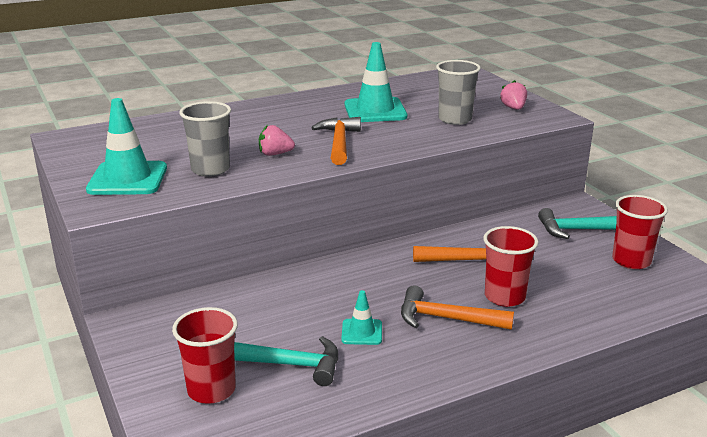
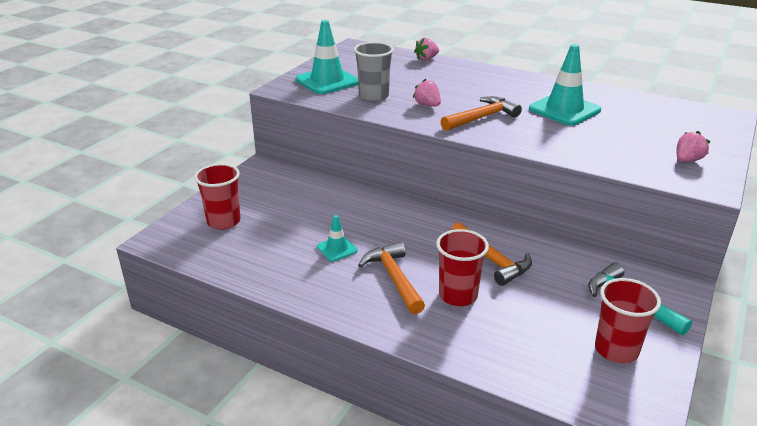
camera: 55 degrees right, 5 degrees up
turquoise hammer [234,336,338,386] -> none
grey cup [436,60,481,125] -> none
none -> pink strawberry [414,38,439,61]

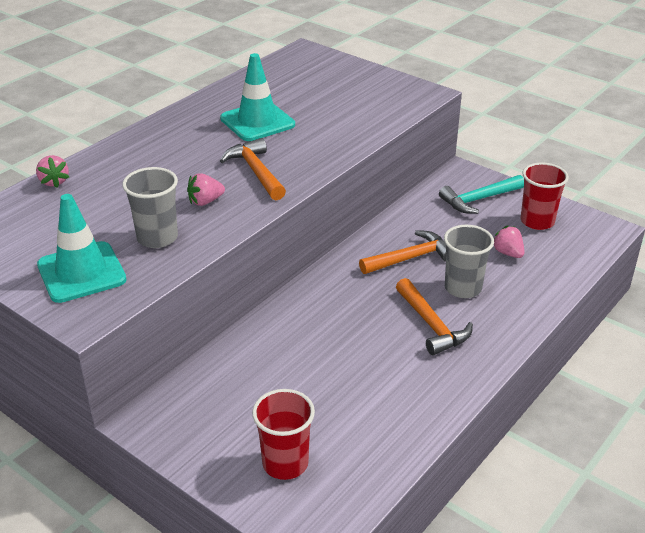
camera: 80 degrees left, 5 degrees up
turquoise traffic cone [317,215,358,262] -> none
orange hammer [358,242,425,314] -> orange hammer turned 105 degrees counterclockwise [396,278,473,355]
red cup [436,229,489,306] -> grey cup [444,225,494,298]
pink strawberry [677,131,711,162] -> pink strawberry moved to [494,226,524,258]

